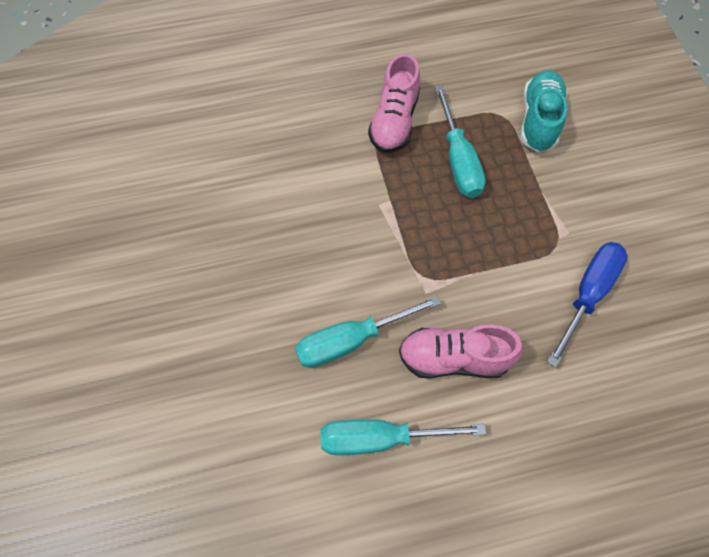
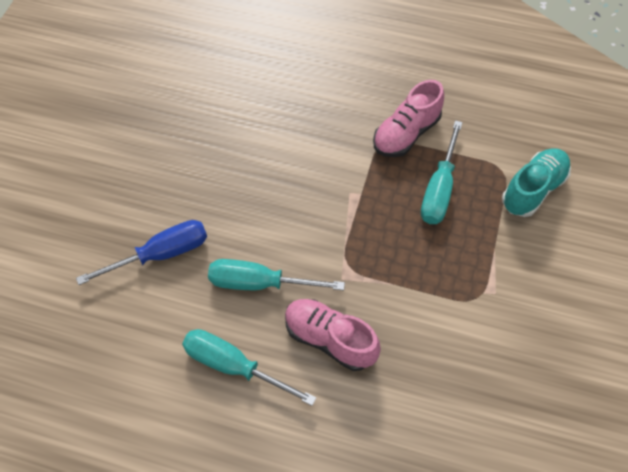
camera: 30 degrees right, 5 degrees down
blue screwdriver [547,242,628,368] -> blue screwdriver moved to [76,220,207,285]

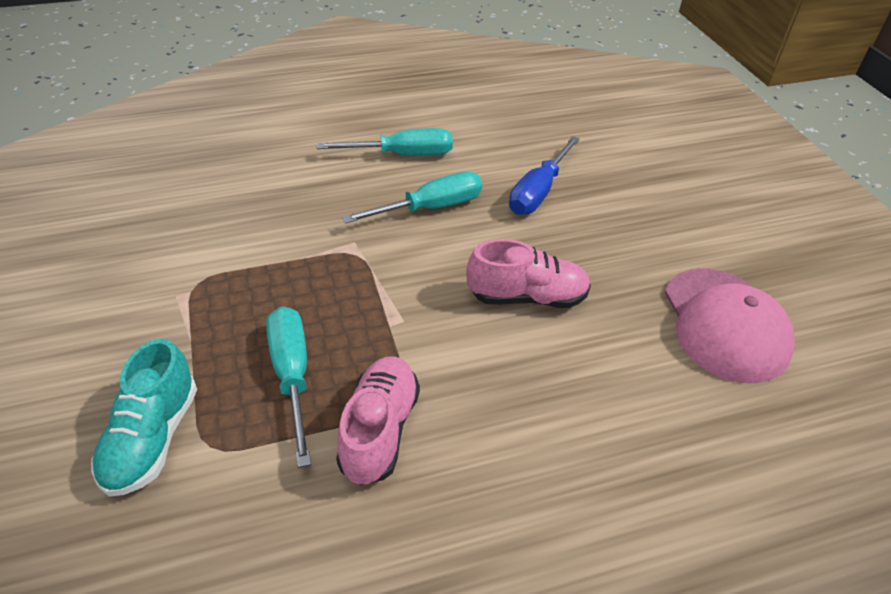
camera: 145 degrees right, 15 degrees down
pink shoe [285,299,381,371] -> pink shoe moved to [466,239,591,308]
none -> pink cap [665,268,795,383]

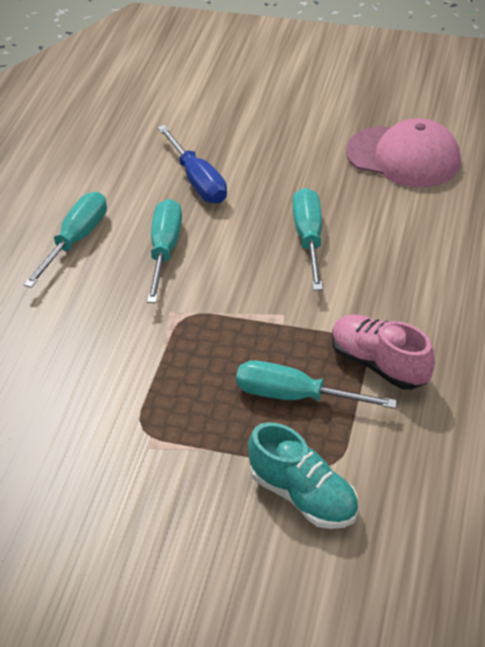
camera: 55 degrees left, 0 degrees up
pink shoe [466,239,591,308] -> turquoise screwdriver [293,188,323,291]

